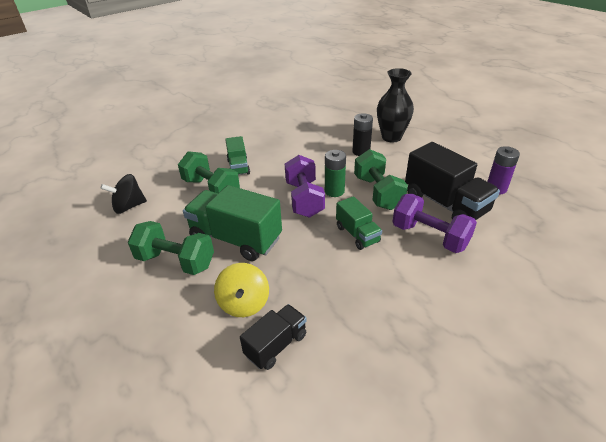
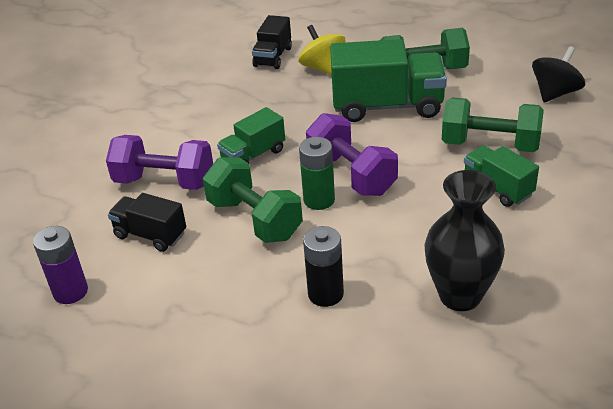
camera: 155 degrees right, 0 degrees up
green truck [336,196,382,250] -> green truck turned 75 degrees counterclockwise [217,107,285,164]
black vase [377,68,414,143] -> black vase moved to [424,170,505,311]
black truck [405,142,500,220] -> black truck [108,193,186,252], size x0.56

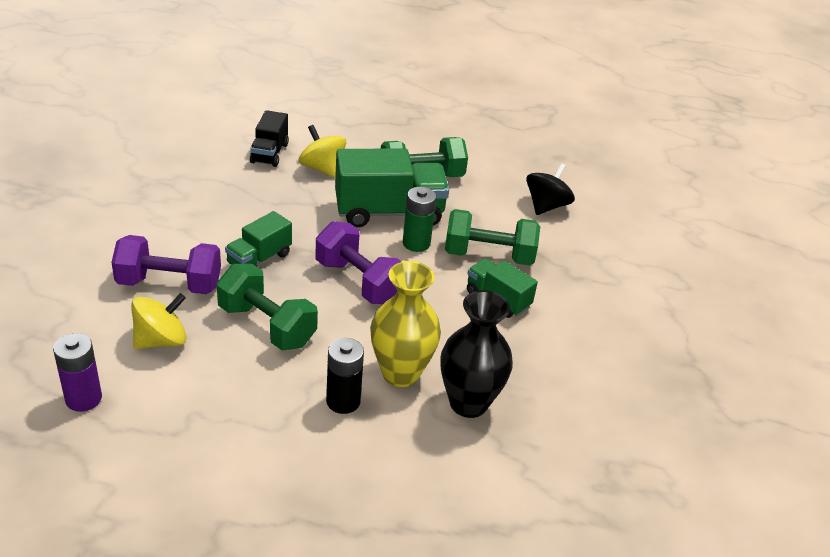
camera: 15 degrees left, 0 degrees up
black truck [108,193,186,252] -> yellow spinning top [131,293,186,349]
green battery [299,137,335,210] -> green battery moved to [403,187,436,252]
none -> yellow vase [370,261,441,387]

